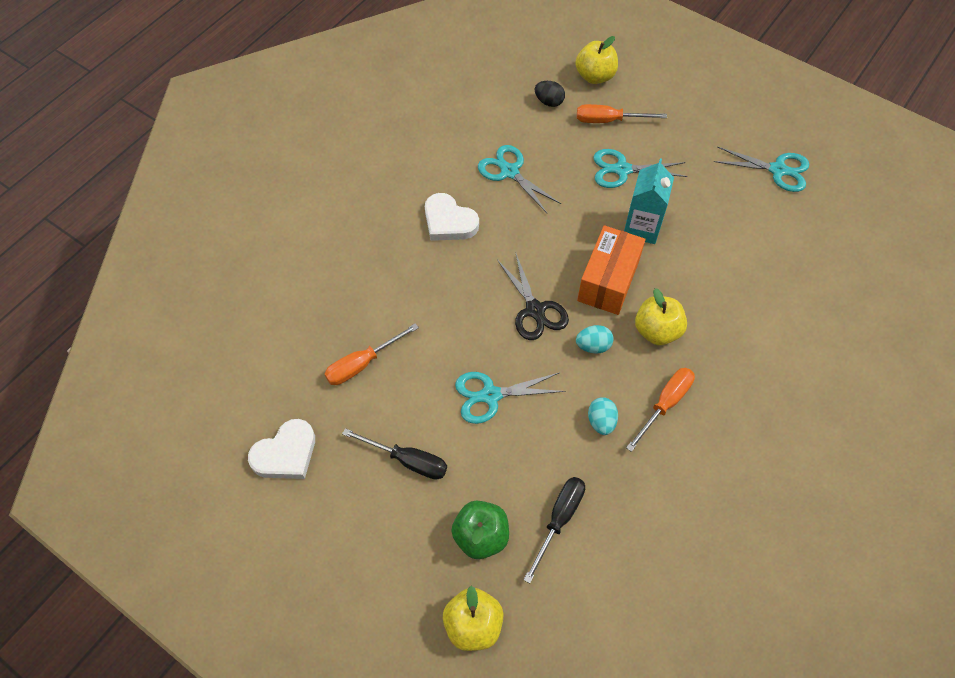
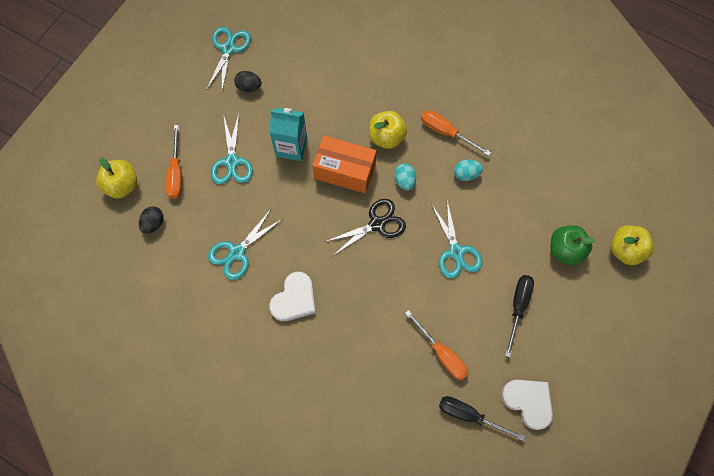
camera: 95 degrees left, 10 degrees up
black screwdriver [524,477,585,583] -> black screwdriver moved to [439,396,526,441]
none -> black egg [234,71,261,92]

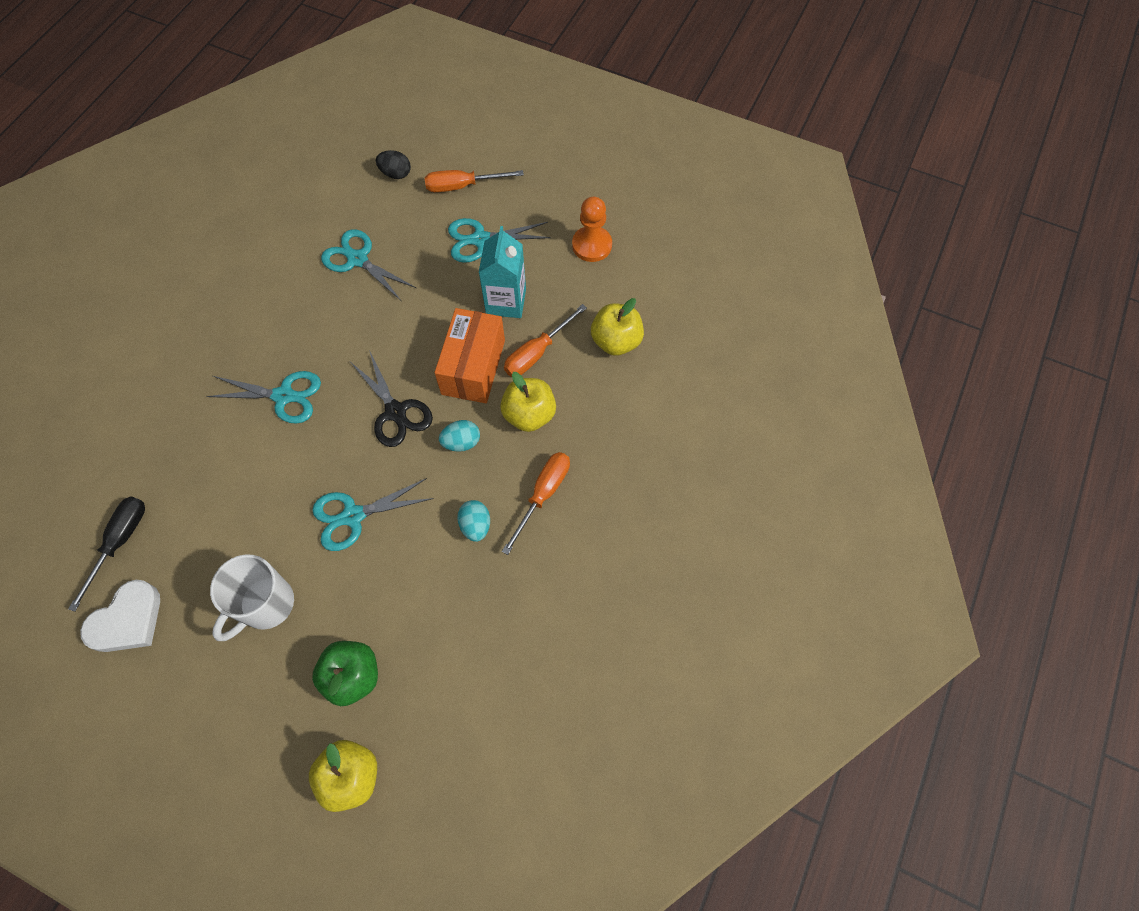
camera: 85 degrees right, 5 degrees down
yellow apple [96,158,137,199] -> yellow apple moved to [591,298,644,356]
turquoise scissors [207,27,251,91] -> turquoise scissors moved to [206,371,321,424]
black egg [234,71,261,92] -> orange pawn [572,197,612,262]
white heart [269,272,316,321] -> none
orange screwdriver [405,310,469,380] -> orange screwdriver moved to [504,304,587,377]
black screwdriver [505,275,534,357] -> white mug [210,554,294,641]

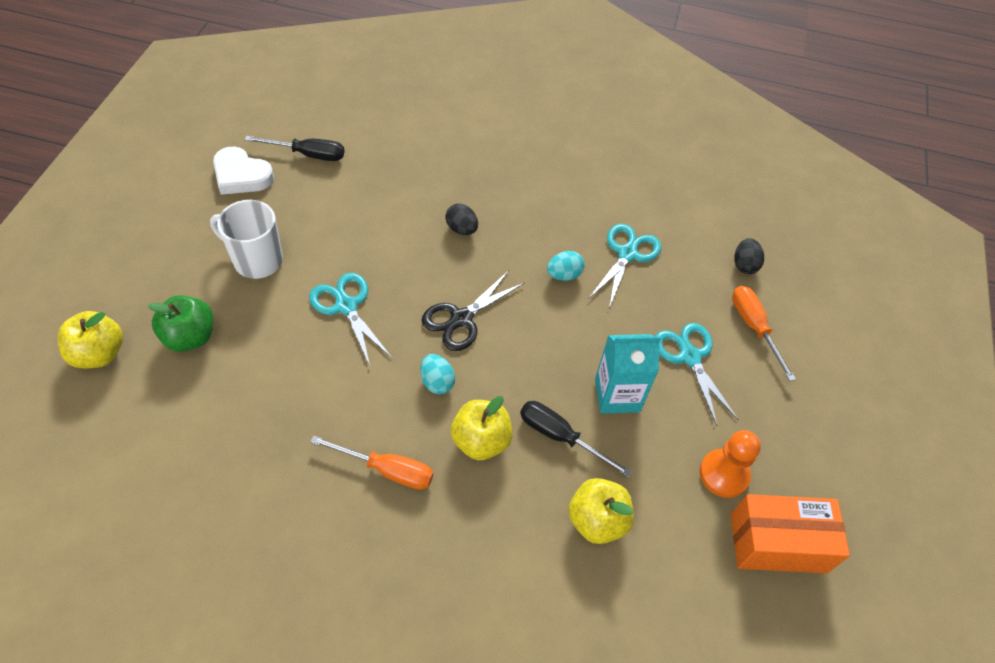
camera: 75 degrees right, 10 degrees down
turquoise scissors [206,371,321,424] -> black egg [445,204,478,235]
orange box [434,308,505,403] -> orange box moved to [731,494,850,573]
turquoise egg [457,500,490,542] -> turquoise egg moved to [547,251,585,281]
orange screwdriver [504,304,587,377] -> black screwdriver [520,401,632,477]

